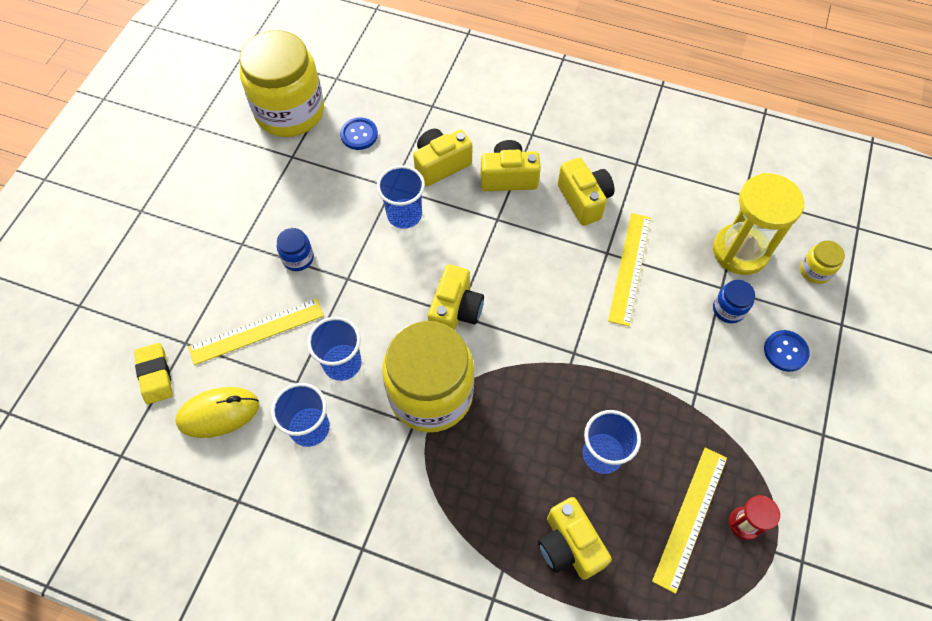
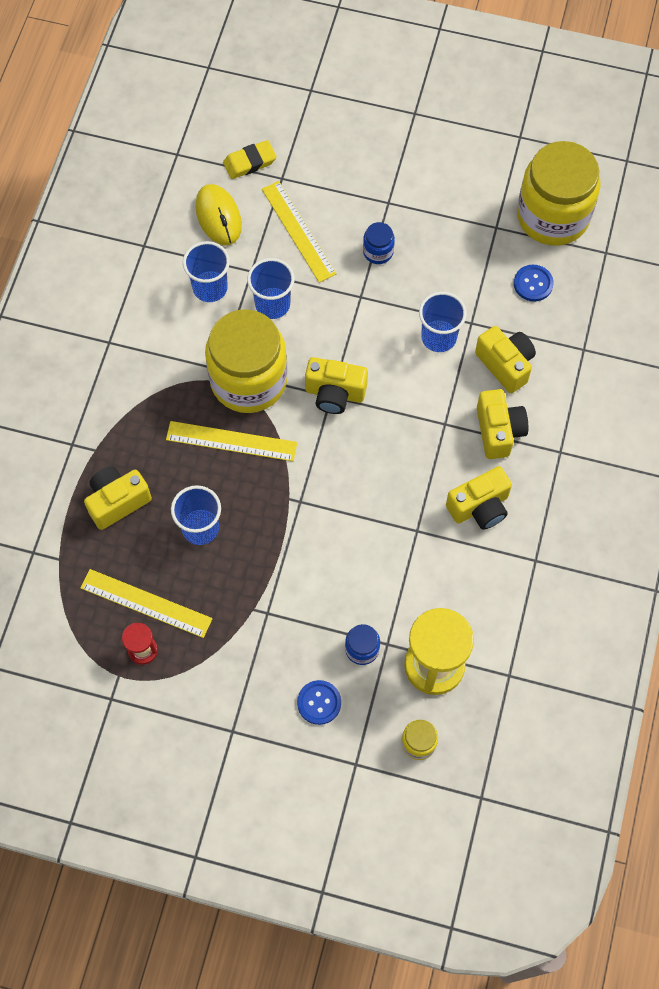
camera: 85 degrees right, 5 degrees up
yellow ruler [608,213,651,326] -> yellow ruler moved to [166,421,297,461]

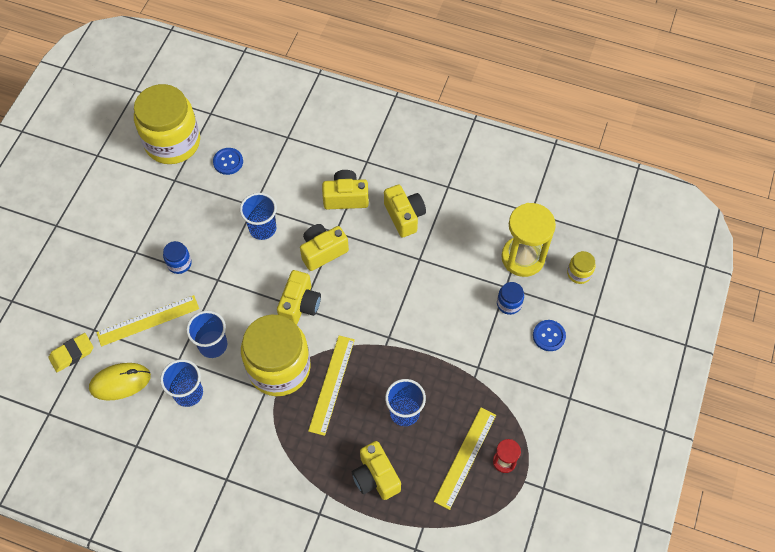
camera: 85 degrees left, 5 degrees down
yellow eraser [223,140,277,179] -> yellow eraser turned 75 degrees clockwise [48,333,93,372]
yellow camera [475,326,536,393] -> yellow camera moved to [300,224,349,271]

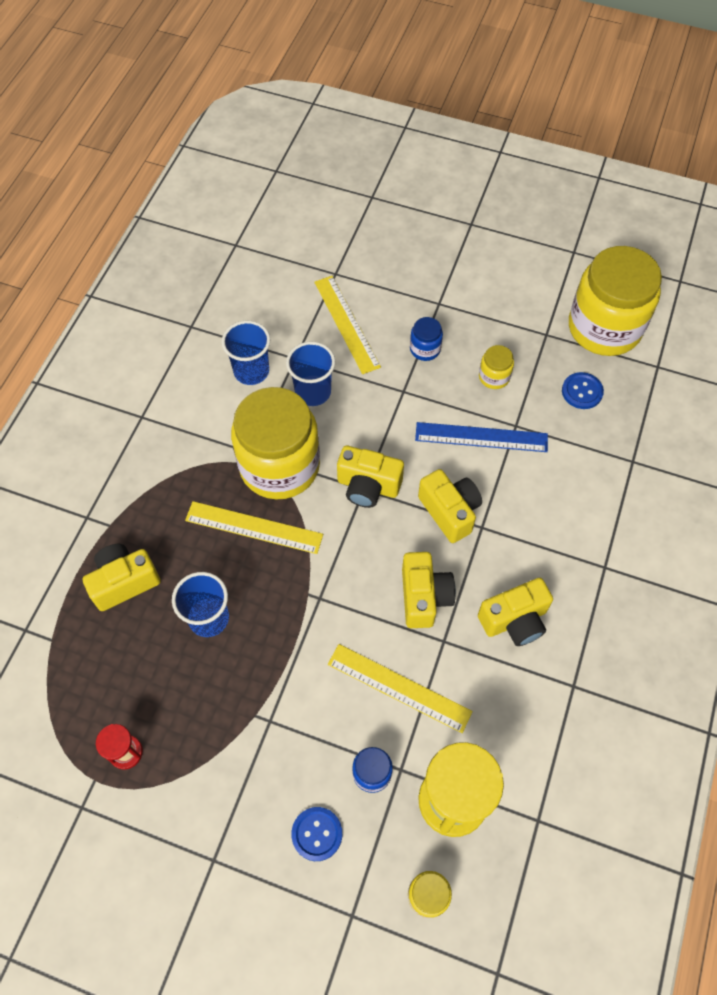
camera: 90 degrees right, 0 degrees up
yellow eraser [48,333,93,372] -> none
yellow mouse [89,363,151,400] -> none
blue cup [240,193,277,240] -> blue ruler [415,422,548,452]
yellow camera [322,170,369,209] -> yellow camera moved to [402,552,456,628]
yellow ruler [434,408,496,510] -> yellow ruler moved to [328,644,473,733]
none -> yellow jar [479,345,514,389]

